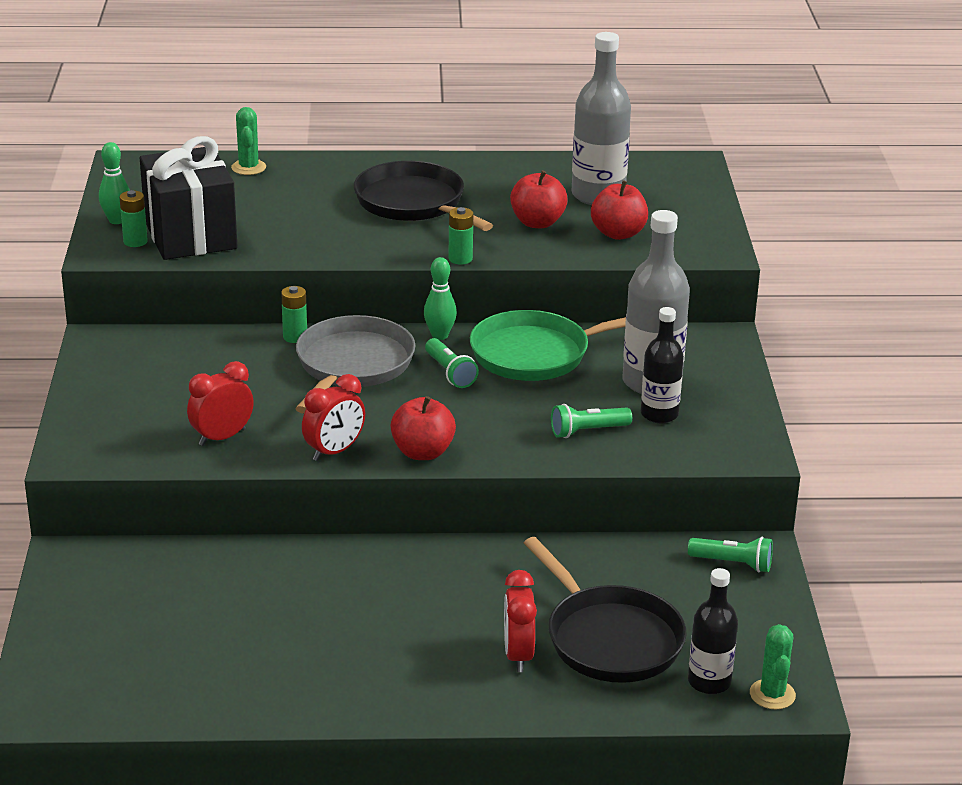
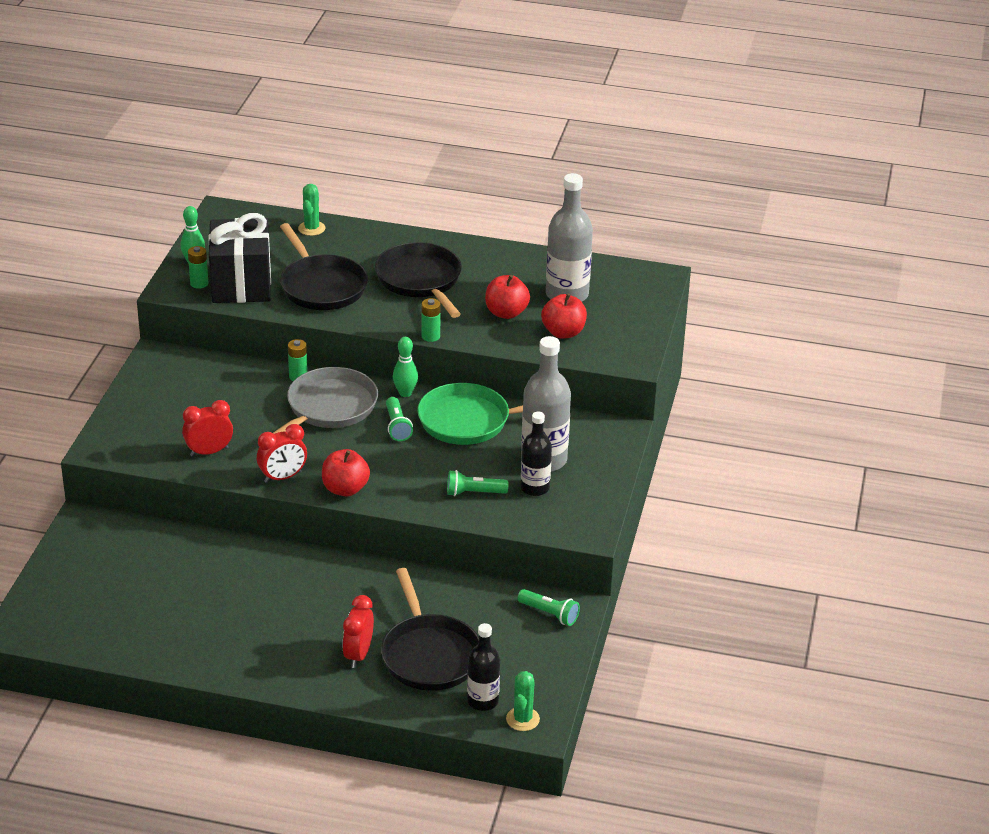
camera: 15 degrees right, 5 degrees up
none -> black pan [280,223,368,310]

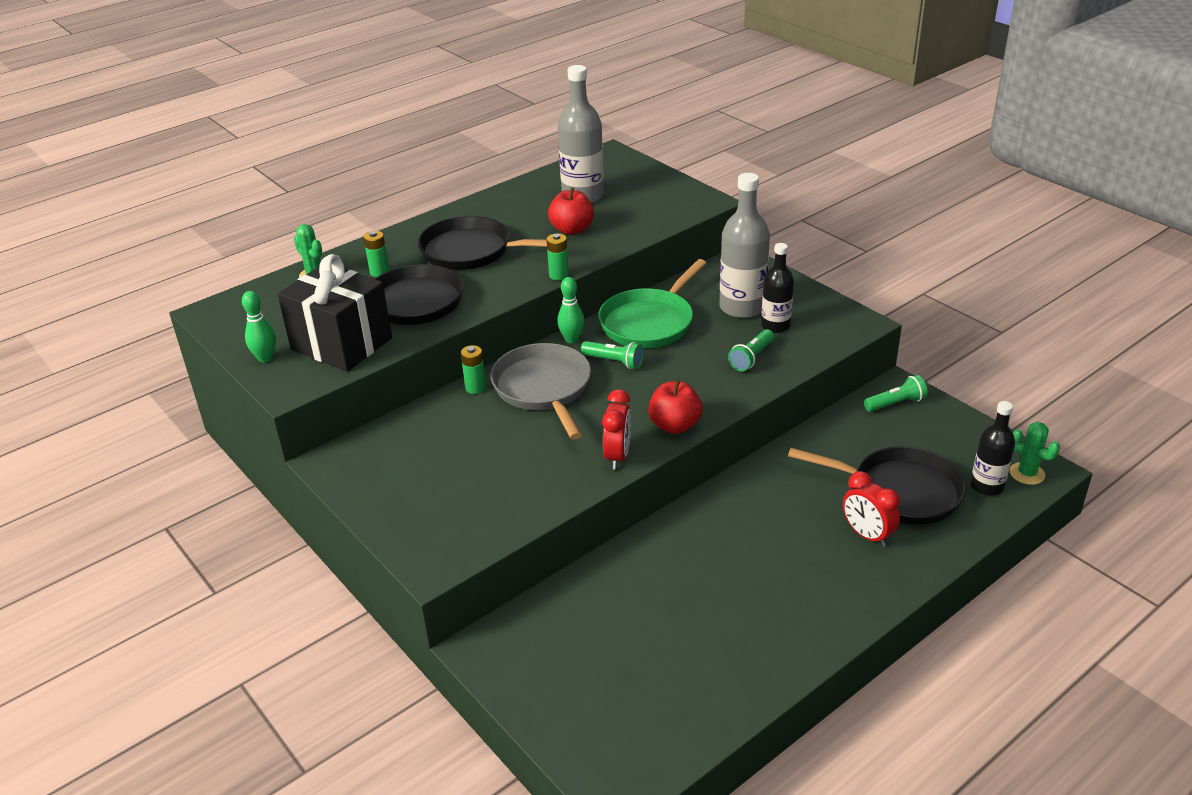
camera: 50 degrees left, 0 degrees up
red clock [182,400,233,457] -> none
green battery [188,246,208,289] -> green battery moved to [363,231,389,277]
red apple [541,294,587,338] -> none

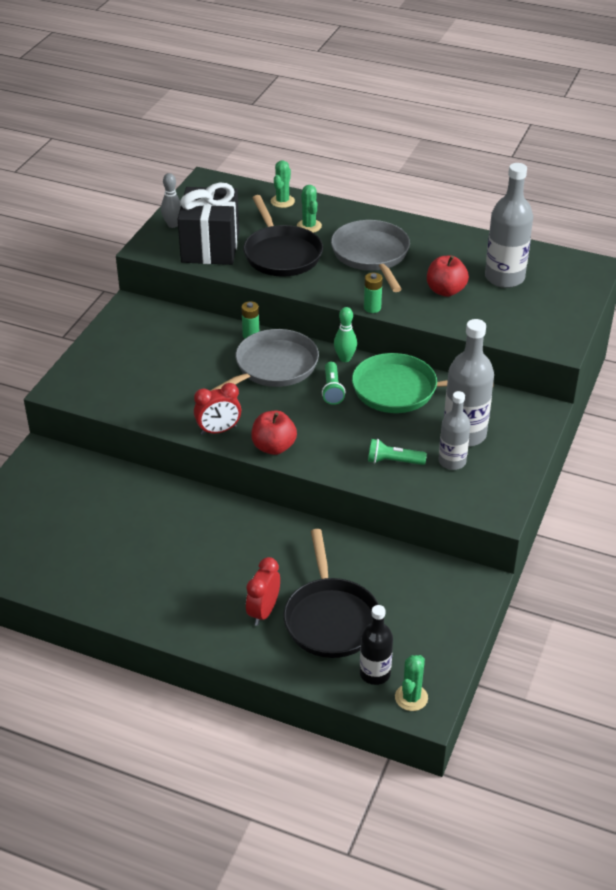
camera: 60 degrees right, 5 degrees up
green bowling pin [242,291,276,363] -> grey bowling pin [161,173,181,228]
green battery [363,231,389,277] -> green cactus [297,185,322,233]
black pan [418,216,547,270] -> grey pan [331,220,410,292]
black bottle [761,243,794,333] -> grey bottle [438,391,471,470]
green flashlight [864,375,928,412] -> none

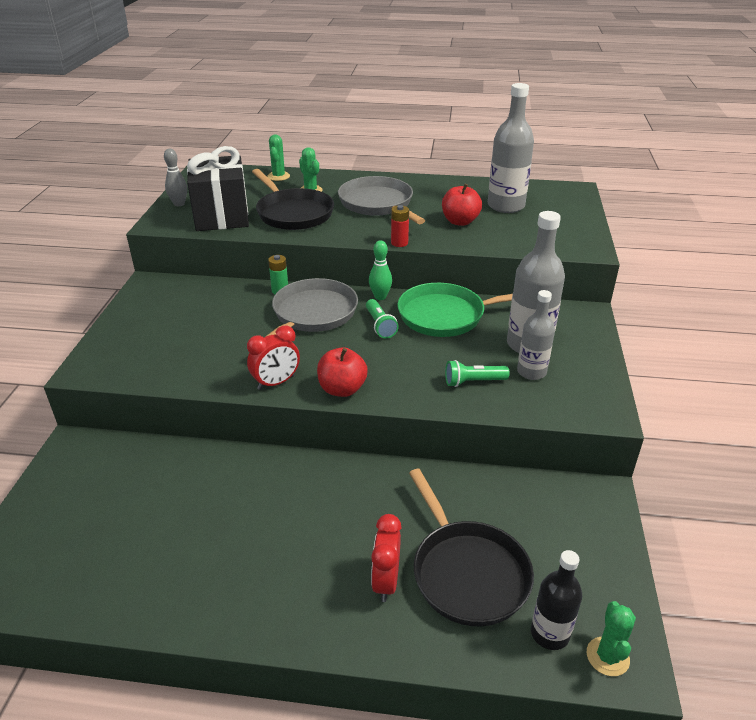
camera: 15 degrees left, 5 degrees down
green battery [364,273,383,313] -> red battery [391,205,409,247]

